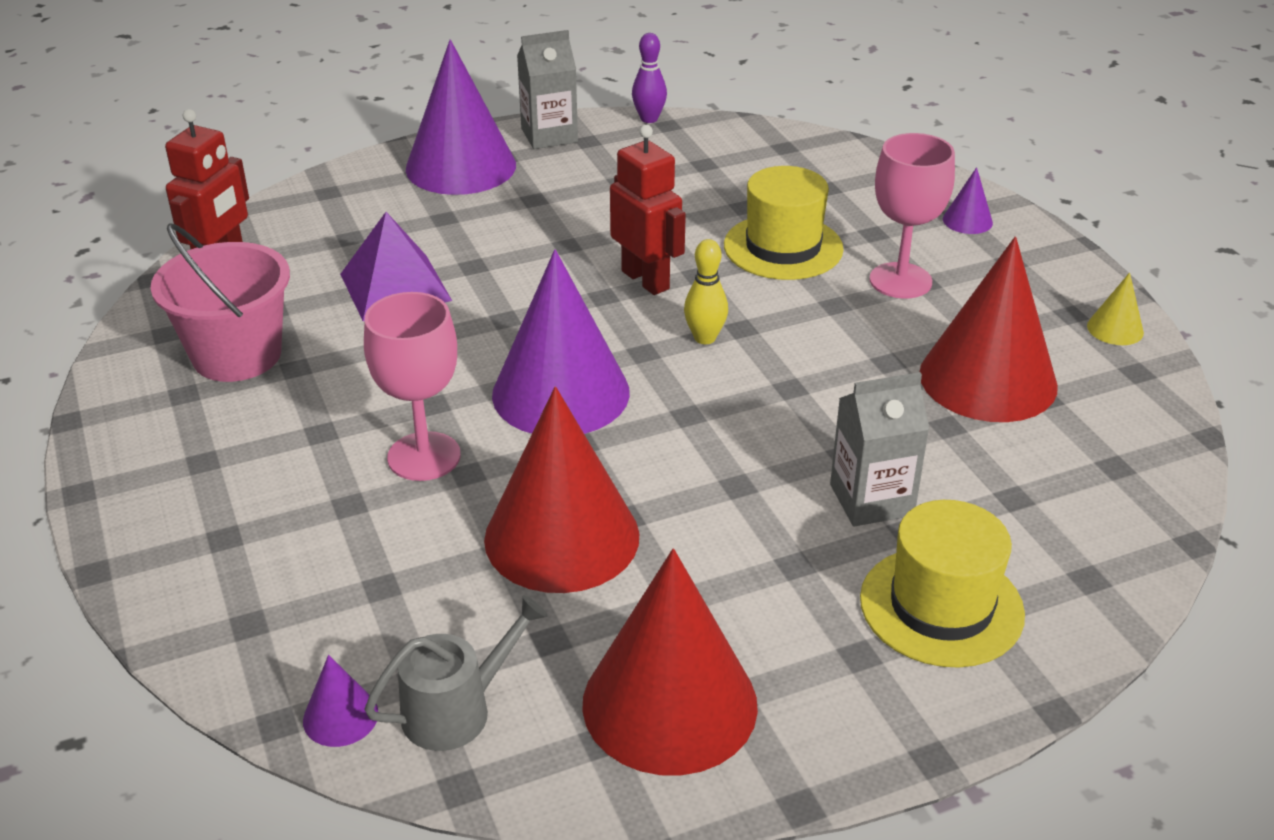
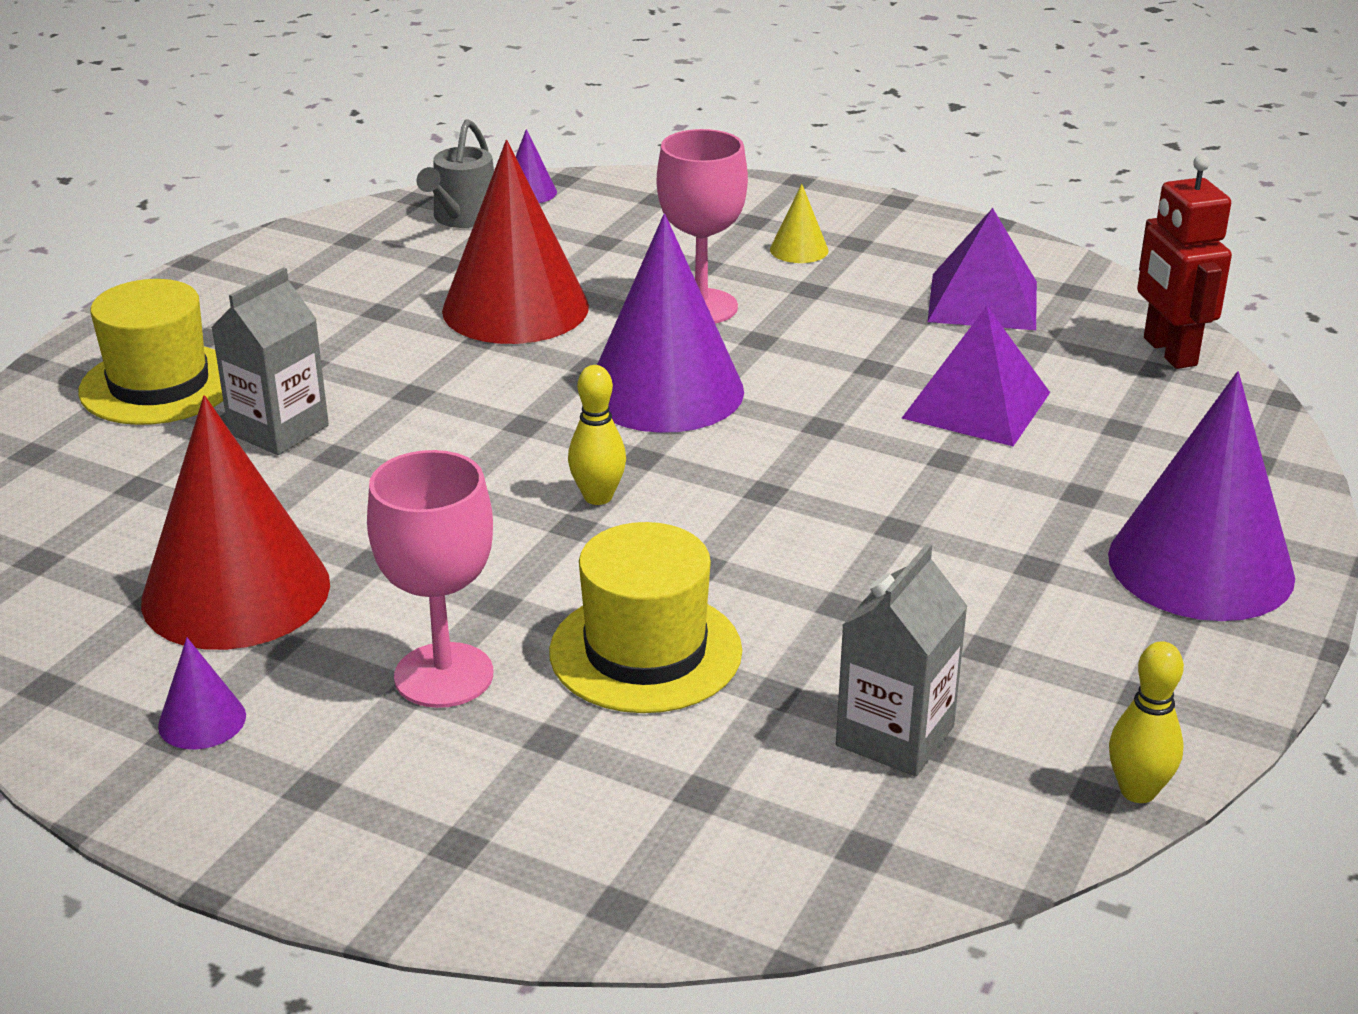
camera: 140 degrees right, 5 degrees down
pink bucket [151,223,290,382] -> purple pyramid [927,208,1037,330]
grey carton [517,30,578,149] -> grey carton moved to [836,543,968,776]
red cone [582,548,758,775] -> none
red robot [610,125,686,295] -> none
purple bowling pin [632,33,667,123] -> yellow bowling pin [1109,641,1184,803]
purple cone [943,167,993,234] -> purple cone moved to [158,637,246,750]
yellow cone [1087,272,1144,345] -> yellow cone moved to [770,184,828,263]

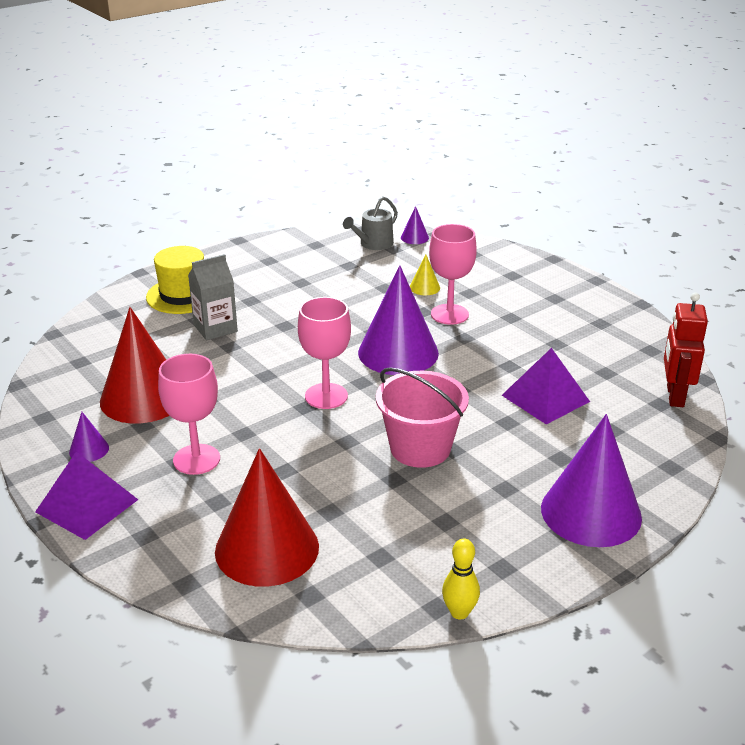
camera: 25 degrees right, 0 degrees up
red cone [442,140,589,344] -> red cone moved to [215,448,319,587]
yellow hat [549,522,742,713] -> none
yellow bowling pin [568,365,626,505] -> pink goblet [298,297,351,409]
yellow cone [770,184,828,263] -> yellow cone moved to [410,255,440,295]
grey carton [836,543,968,776] -> none
purple pyramid [927,208,1037,330] -> purple pyramid moved to [35,452,138,540]
none -> pink bucket [376,367,469,468]

